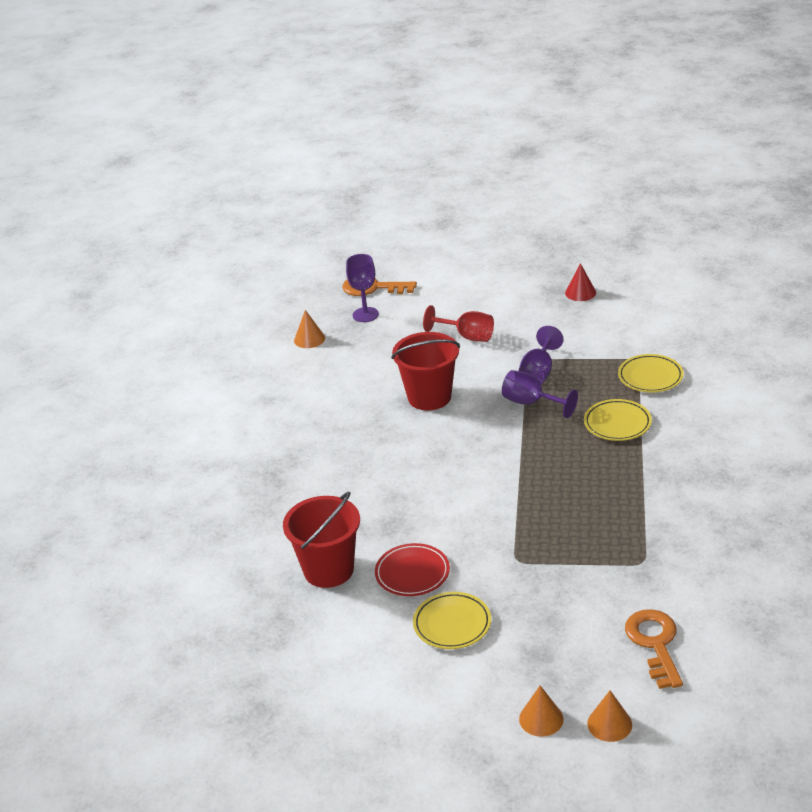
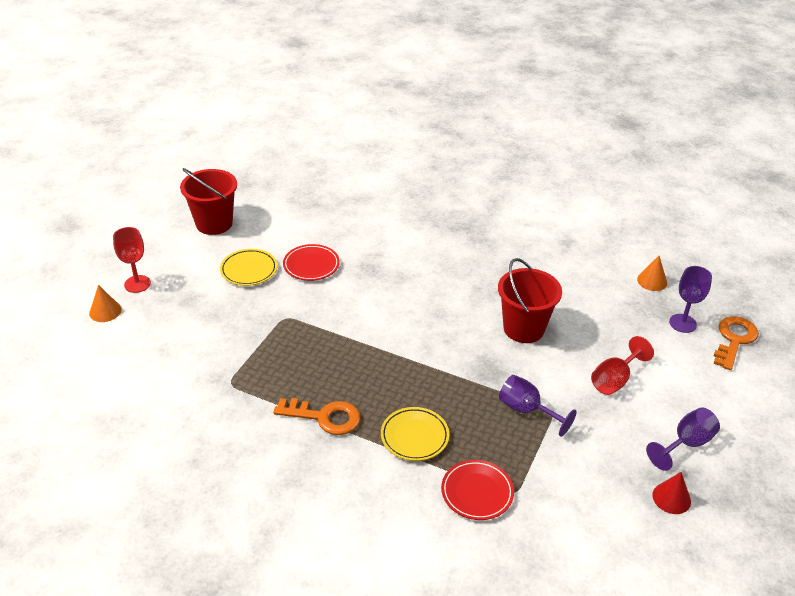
camera: 105 degrees right, 5 degrees up
red bucket [283,492,360,588] -> red bucket moved to [180,168,237,235]
purple goblet [502,370,578,418] -> purple goblet moved to [646,407,720,471]
orange cone [519,685,564,737] -> red goblet [113,227,151,293]
yellow plate [618,354,684,393] -> red plate [441,460,514,520]
orange key [625,609,683,689] -> orange key moved to [273,398,360,435]

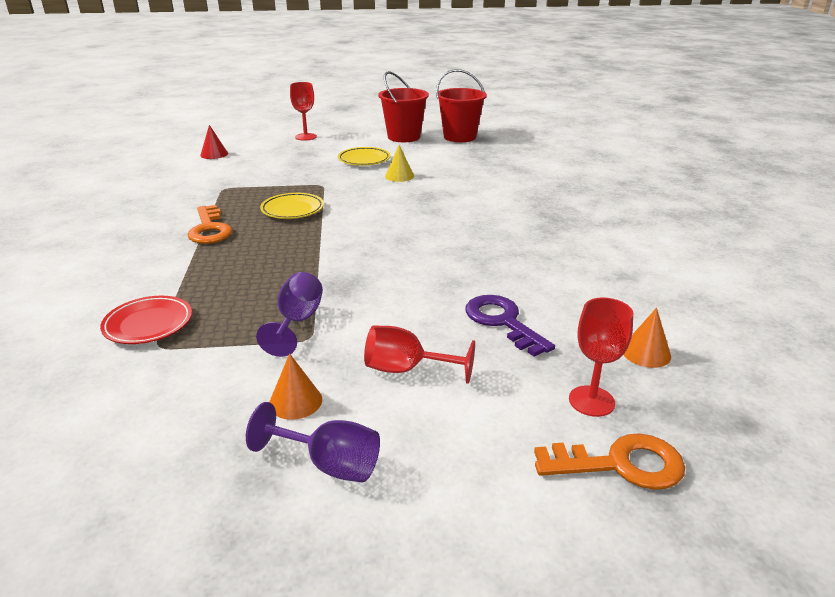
camera: 60 degrees right, 10 degrees down
orange cone [89,285,122,322] -> orange cone moved to [269,354,322,420]
red plate [283,244,340,281] -> yellow cone [385,145,414,182]
yellow plate [381,407,449,461] -> yellow plate moved to [260,193,324,219]
red bucket [498,258,562,343] -> red bucket moved to [436,69,487,142]
red cone [652,472,691,514] -> red cone moved to [200,125,228,159]
purple goblet [669,266,712,333] -> red goblet [569,297,633,417]
none -> purple key [465,295,555,357]

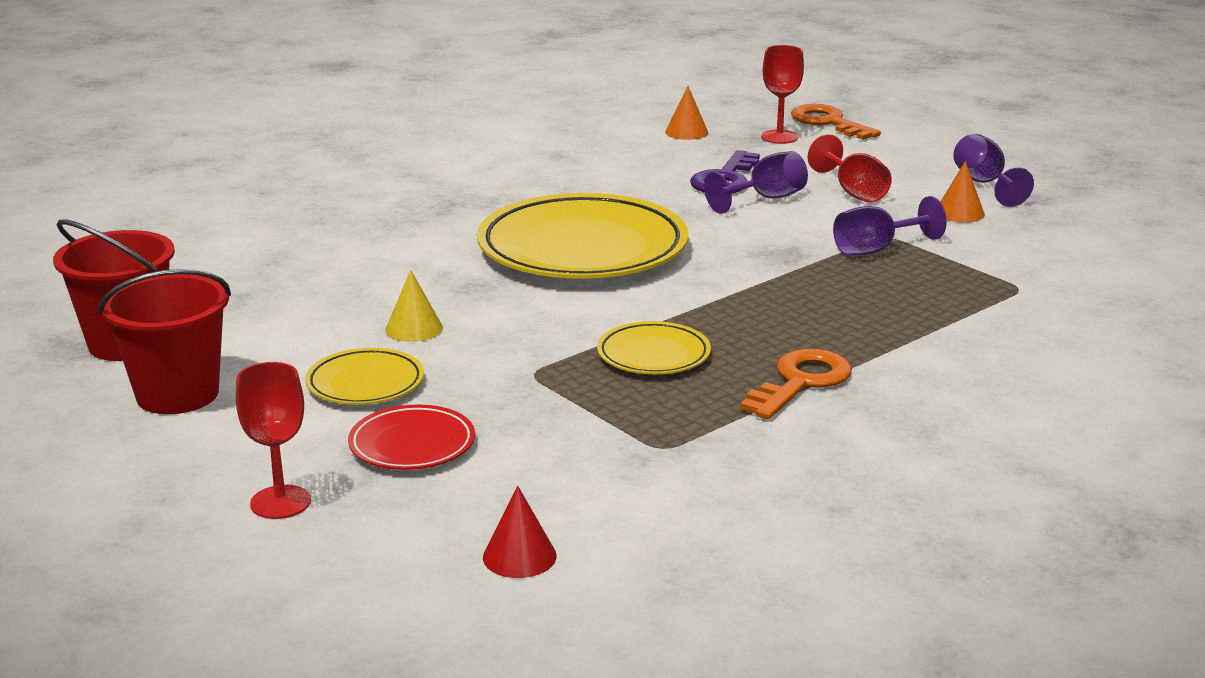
camera: 125 degrees left, 5 degrees down
red plate [100,296,192,344] -> red plate moved to [348,405,475,470]
none -> yellow plate [477,193,689,279]
none -> purple goblet [704,151,808,214]

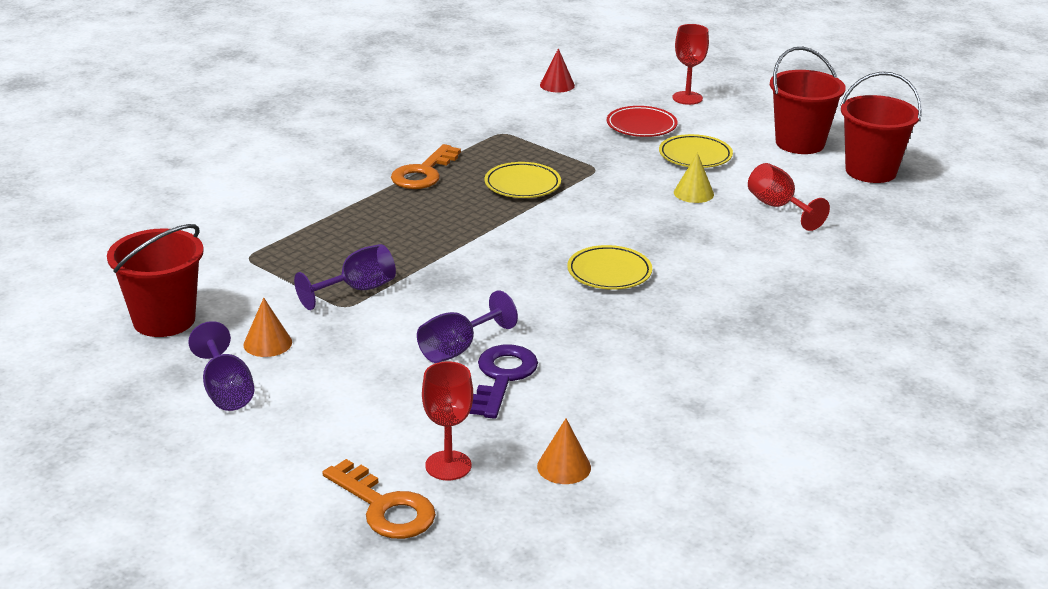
camera: 170 degrees right, 5 degrees up
yellow plate [477,193,689,279] -> yellow plate [567,245,652,290], size x0.47
red goblet [808,134,892,203] -> red goblet moved to [748,163,830,231]
none -> red bucket [107,224,204,337]

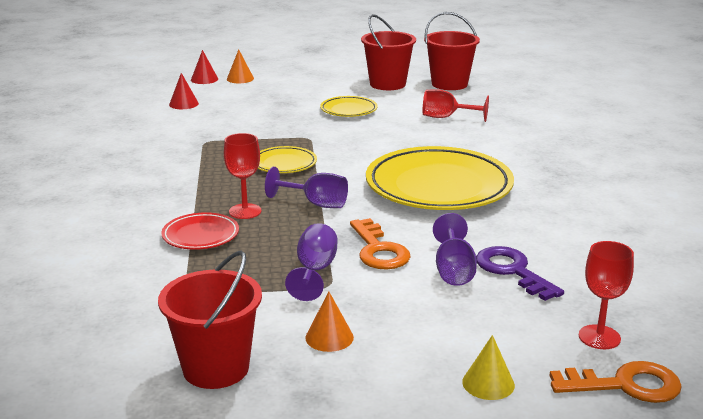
camera: 45 degrees left, 5 degrees down
purple goblet [188,321,255,411] -> purple goblet moved to [265,167,348,208]
orange key [391,144,461,189] -> orange key moved to [350,218,411,270]
orange cone [537,419,591,484] -> orange cone moved to [227,49,254,83]
yellow plate [567,245,652,290] -> yellow plate [366,146,514,210], size x2.13
red plate [607,106,677,137] -> red plate moved to [161,212,239,250]
red goblet [672,24,709,105] -> red goblet moved to [224,133,261,219]
yellow cone [674,153,714,203] -> yellow cone moved to [462,335,515,400]
none -> red cone [191,50,218,84]

